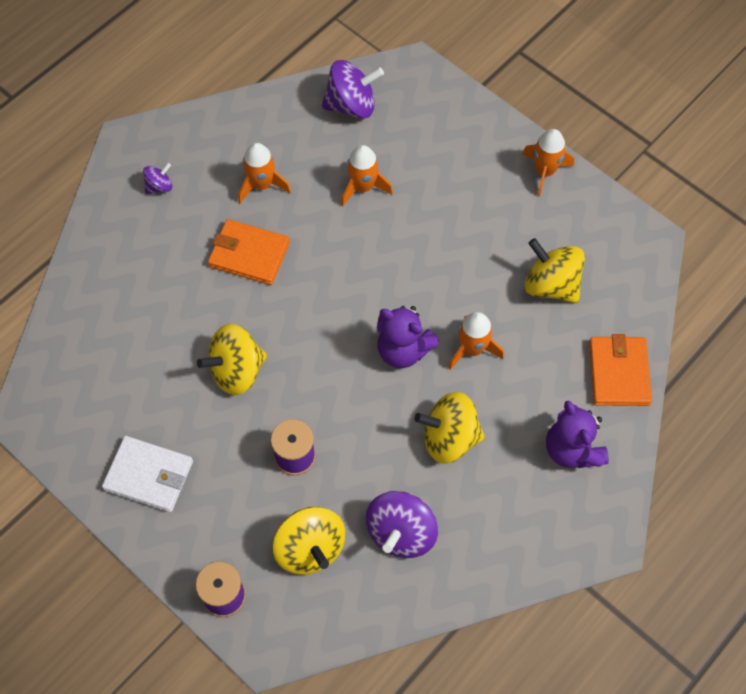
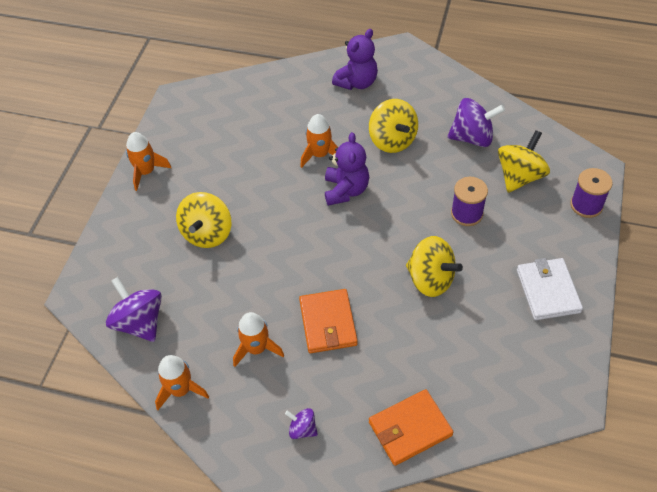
camera: 115 degrees left, 10 degrees down
orange rocket [341,145,393,206] -> orange rocket moved to [155,355,209,410]
yellow spinning top [525,238,585,303] -> yellow spinning top moved to [176,192,232,248]
orange wallet [589,334,652,406] -> orange wallet moved to [369,389,453,466]

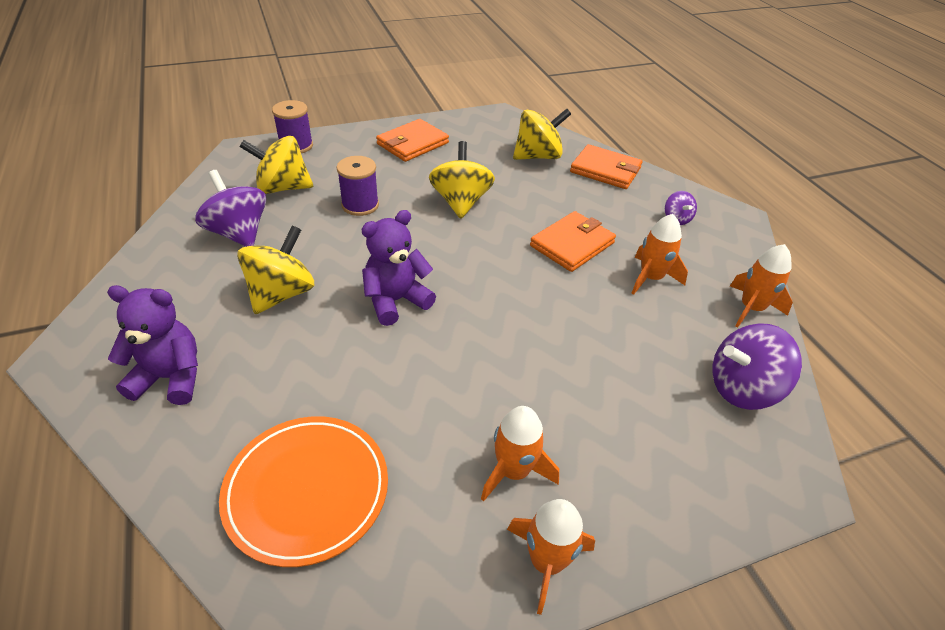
camera: 130 degrees left, 10 degrees down
purple spinning top [106,277,162,342] -> purple spinning top turned 60 degrees clockwise [712,323,802,410]
yellow spinning top [176,192,232,248] -> yellow spinning top moved to [513,109,571,160]
orange rocket [300,114,338,168] -> orange rocket moved to [481,406,559,502]
white wallet [517,258,583,320] -> orange wallet [376,119,449,162]
none -> orange plate [219,416,388,567]

